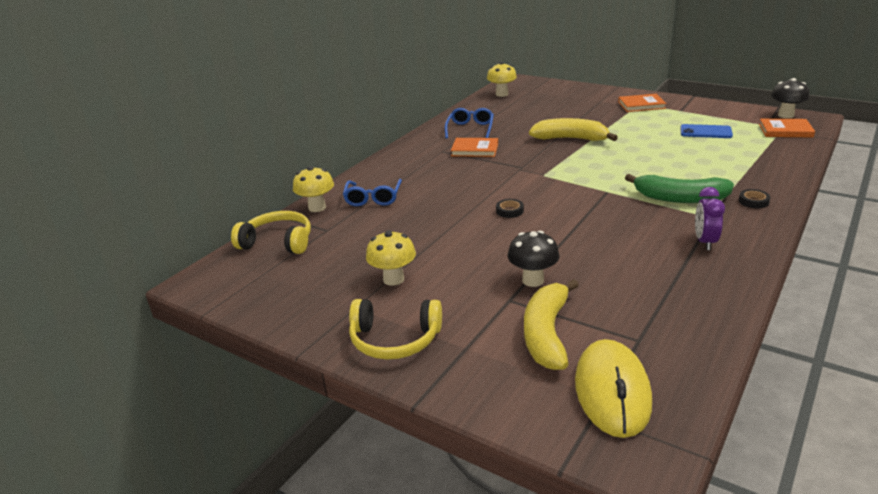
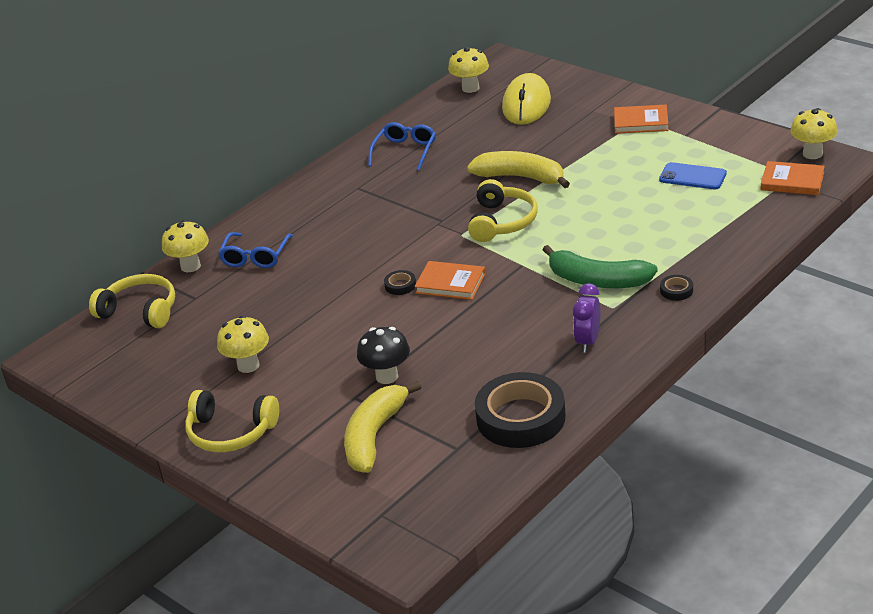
camera: 10 degrees right, 5 degrees up
orange book [451,138,498,157] -> orange book moved to [414,261,486,300]
yellow mouse [575,339,652,438] -> yellow mouse moved to [502,73,551,125]
black mushroom [771,78,810,118] -> yellow mushroom [790,108,838,159]
none -> yellow headphones [468,179,538,242]
none -> black tape [475,372,566,448]

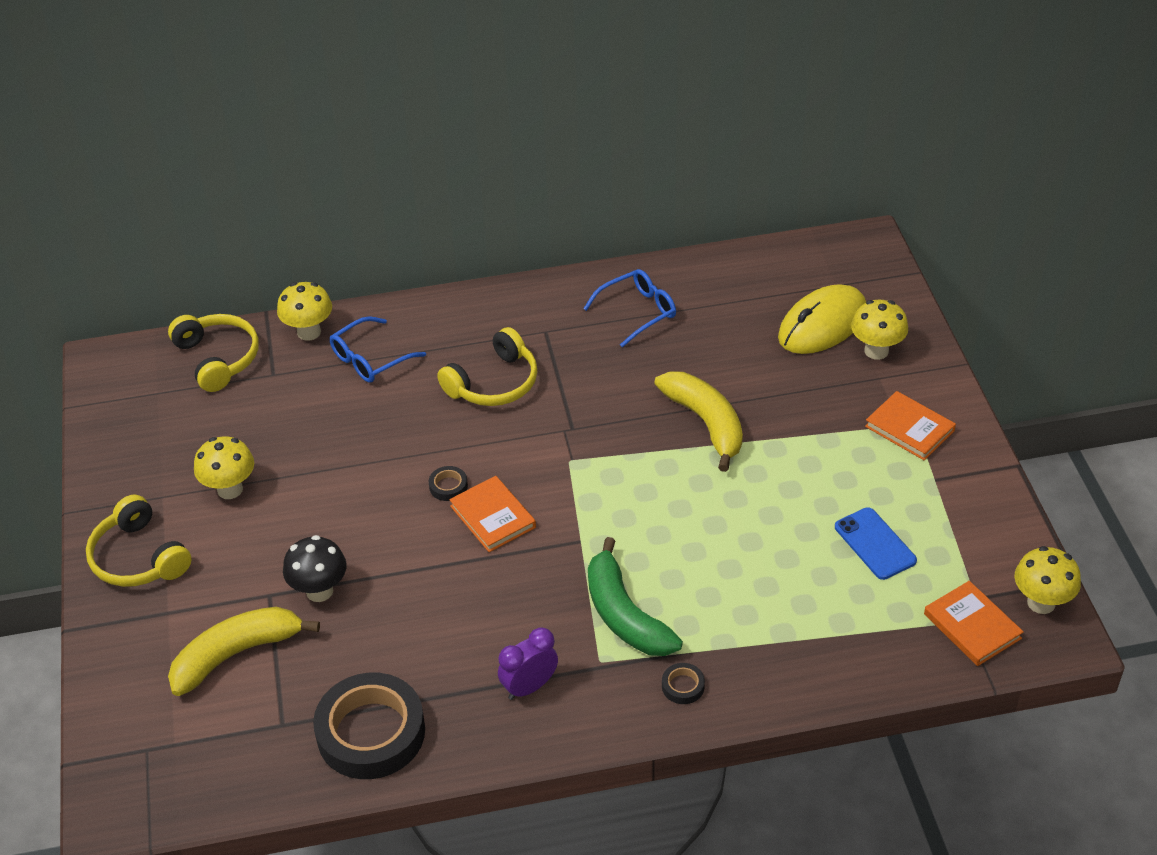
camera: 35 degrees right, 10 degrees up
yellow mushroom [448,47,489,93] -> yellow mushroom moved to [851,300,908,360]
yellow headphones [468,179,538,242] -> yellow headphones moved to [437,327,537,406]

